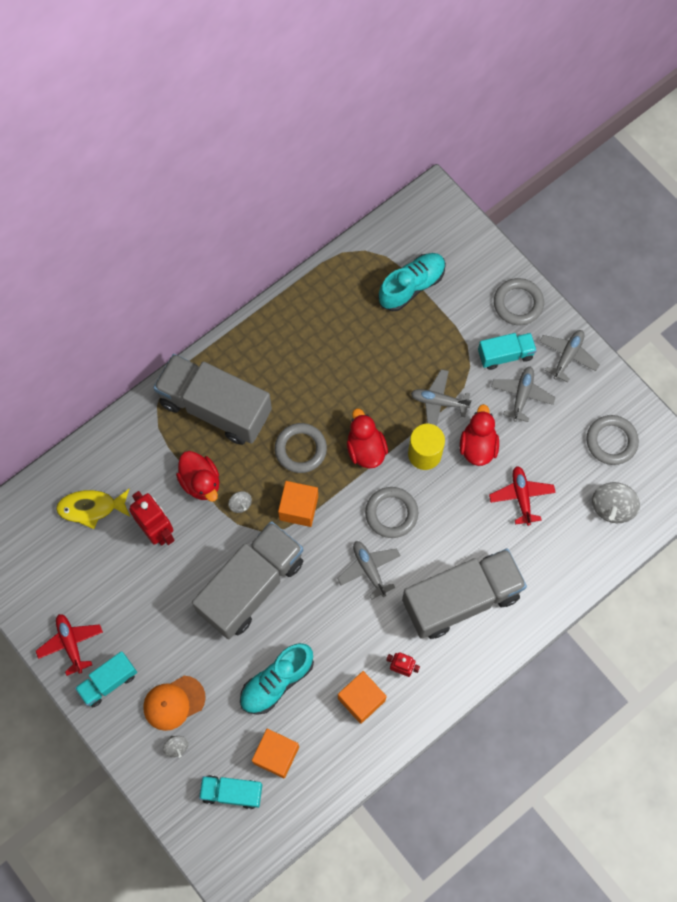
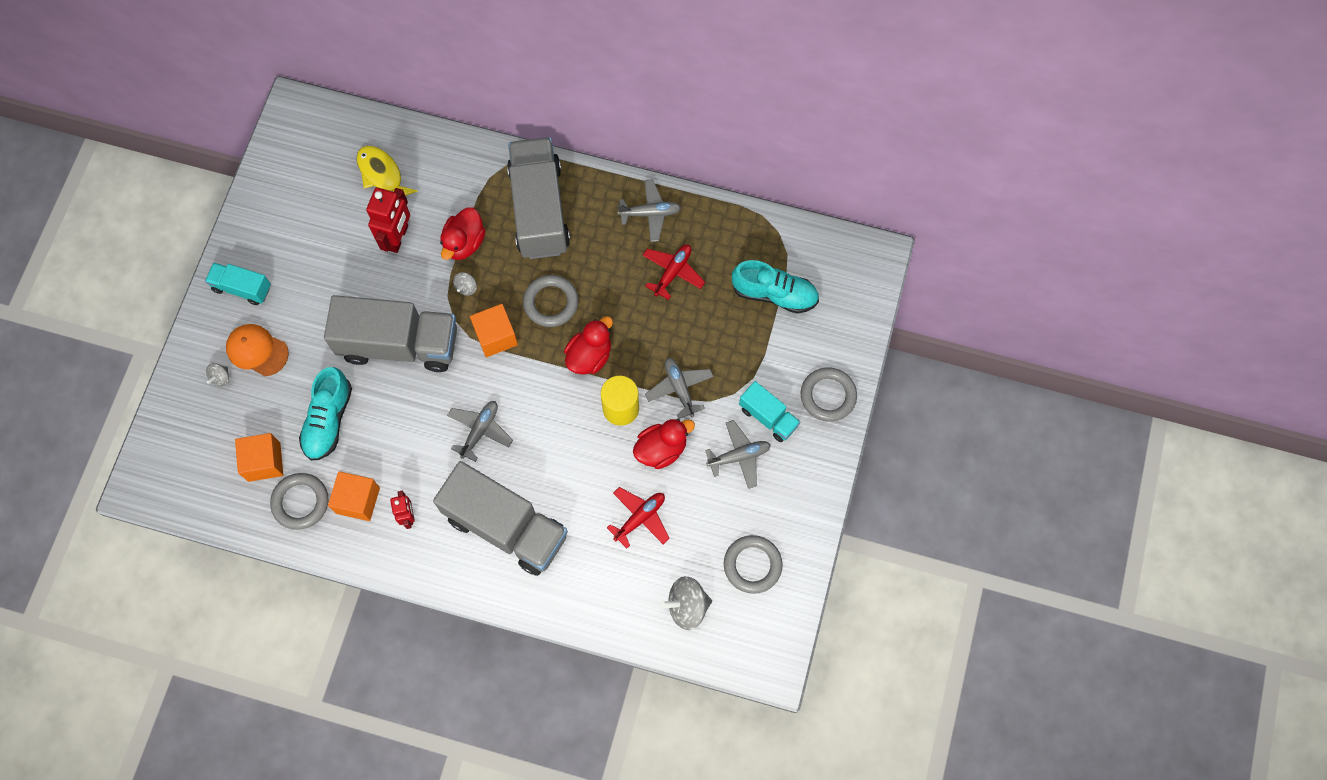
camera: 55 degrees right, 0 degrees up
red plane [36,614,103,676] -> red plane moved to [643,244,705,300]
turquoise truck [199,775,262,809] -> none
turquoise shoe [240,643,314,715] -> turquoise shoe turned 90 degrees counterclockwise [299,367,352,461]
grey ring [365,487,418,538] -> grey ring moved to [270,473,329,530]
grey plane [539,330,600,383] -> grey plane moved to [617,179,681,242]

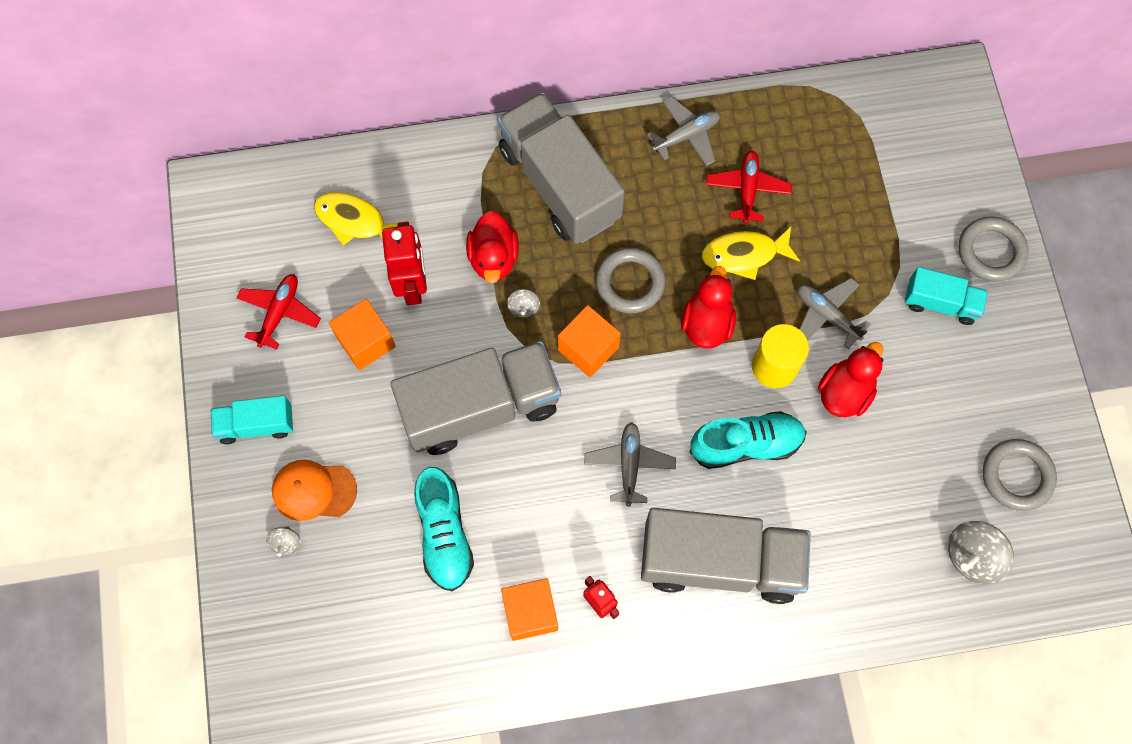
camera: 25 degrees left, 0 degrees up
orange cube [235,433,283,482] -> orange cube moved to [329,299,396,370]
grey ring [270,473,329,530] -> none
red plane [607,487,670,548] -> red plane moved to [236,274,321,349]
grey plane [705,420,771,489] -> none
turquoise shoe [732,260,819,314] -> turquoise shoe moved to [690,411,807,469]
none -> yellow fish [702,227,800,280]

